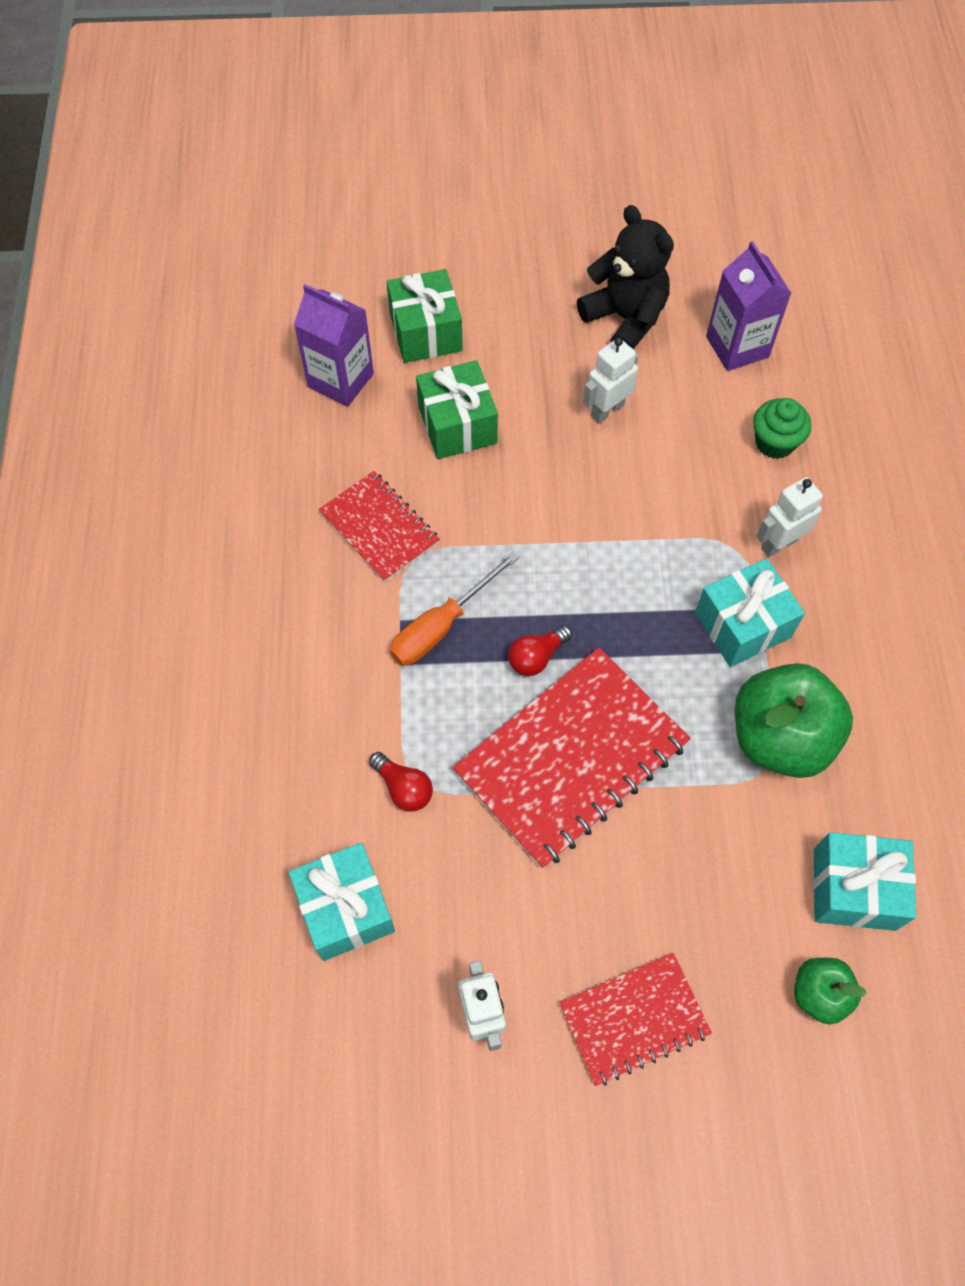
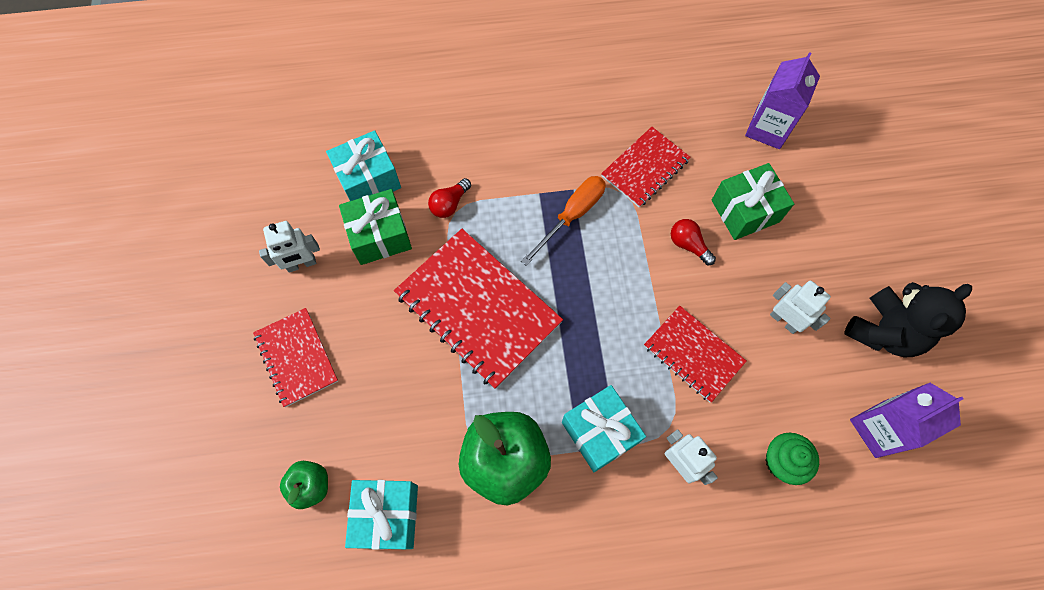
camera: 85 degrees right, 5 degrees up
green gift [387,269,463,363] -> green gift moved to [339,189,412,265]
orange screwdriver [390,551,519,665] -> orange screwdriver turned 90 degrees clockwise [521,176,606,266]
red light bulb [508,625,572,676] -> red light bulb moved to [671,219,716,265]
none -> red notebook [644,306,746,402]

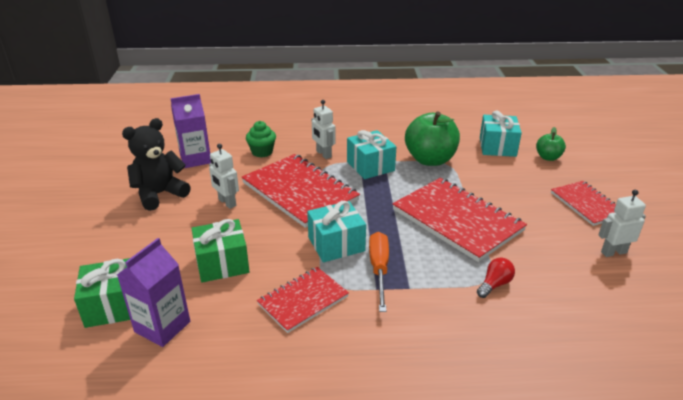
camera: 175 degrees left, 35 degrees down
turquoise gift [326,130,401,201] -> turquoise gift moved to [307,201,366,262]
green gift [339,189,412,265] -> green gift moved to [74,258,130,328]
orange screwdriver [521,176,606,266] -> orange screwdriver turned 135 degrees clockwise [369,232,389,312]
red notebook [644,306,746,402] -> red notebook [241,154,360,228], size x1.72
red light bulb [671,219,716,265] -> none

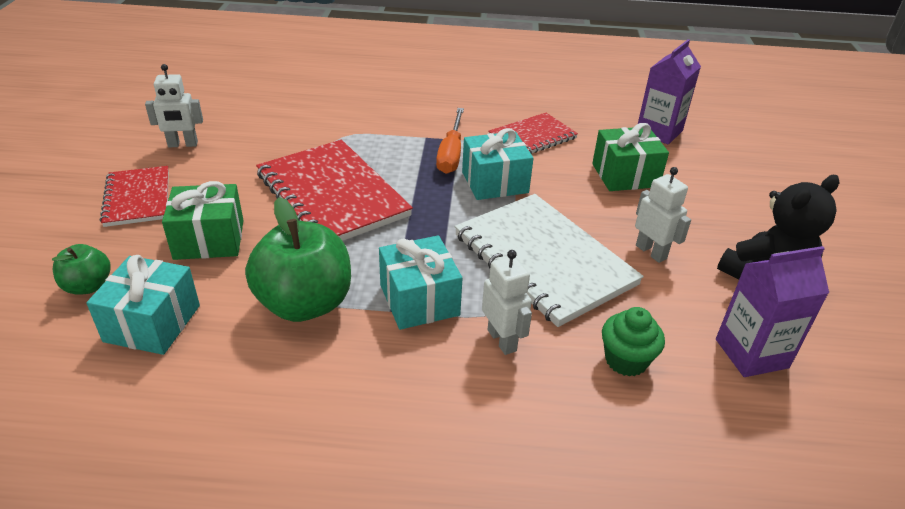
camera: 175 degrees left, 5 degrees up
green gift [74,258,130,328] -> green gift moved to [162,181,244,260]
red notebook [241,154,360,228] -> white notebook [455,194,644,327]
red light bulb [477,258,515,298] -> none

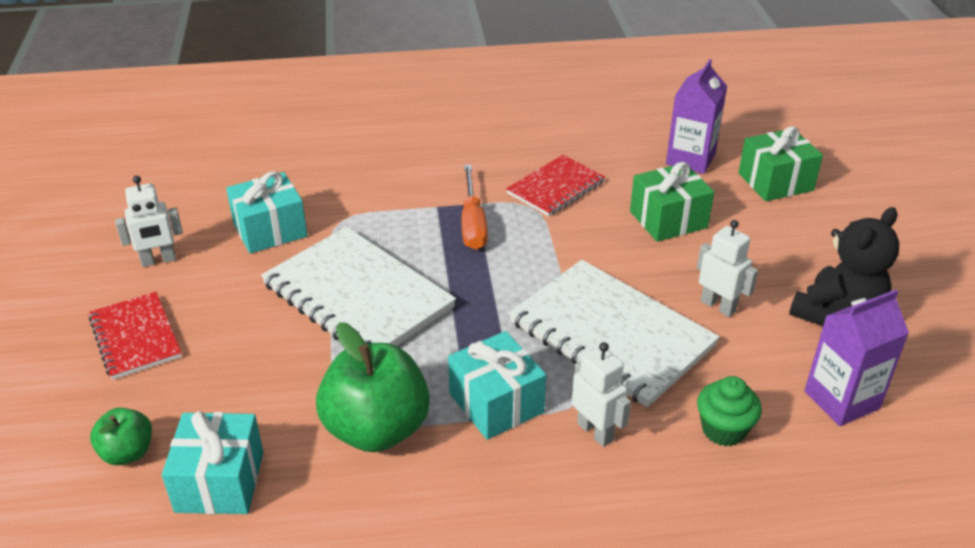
camera: 10 degrees left, 0 degrees up
green gift [162,181,244,260] -> green gift moved to [738,126,823,201]
red notebook [256,140,413,241] -> white notebook [261,227,456,346]
turquoise gift [462,128,534,200] -> turquoise gift moved to [226,171,307,254]

